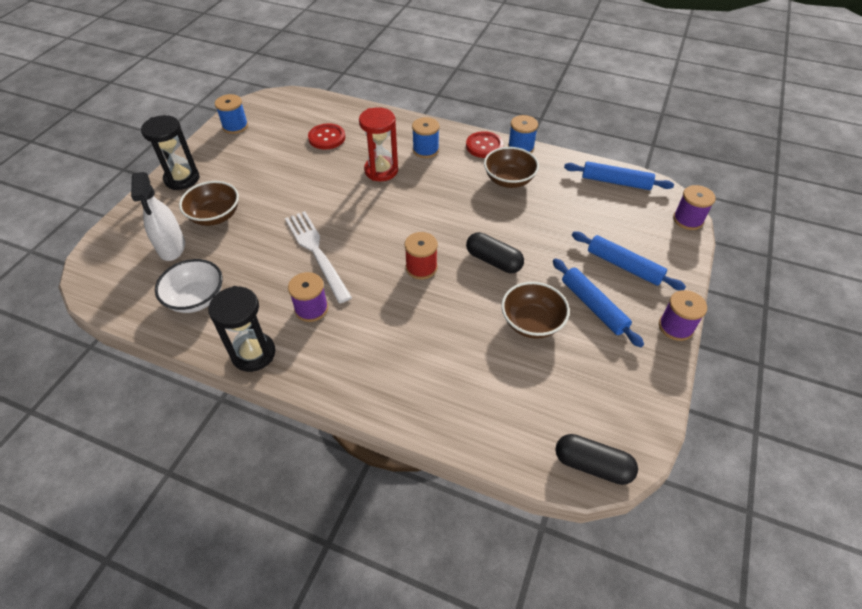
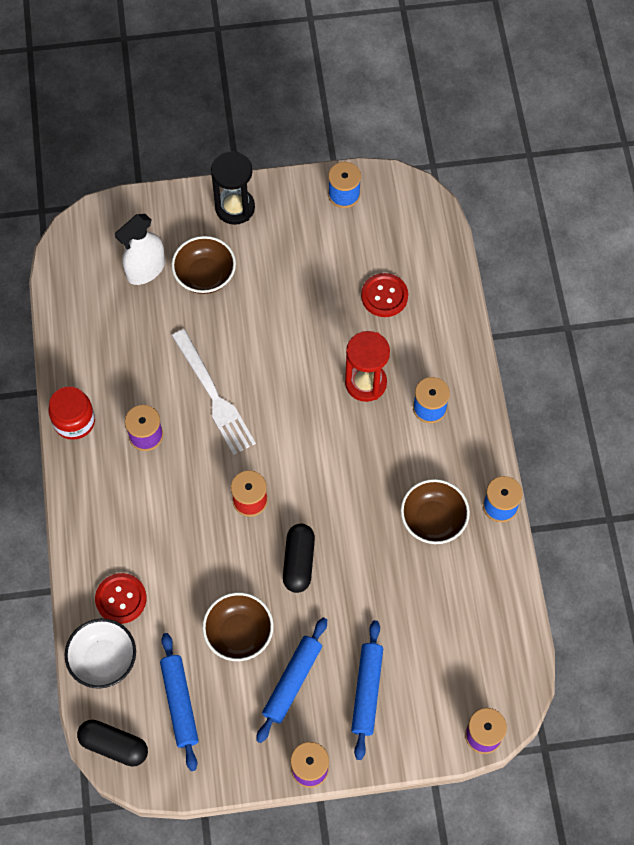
camera: 60 degrees right, 15 degrees up
white bowl [155,259,223,313] -> white bowl moved to [64,619,136,689]
black hourglass [208,286,275,372] -> red jar [48,386,95,440]
white fork [285,211,352,303] -> white fork turned 120 degrees clockwise [172,329,256,455]
red button [466,131,504,158] -> red button moved to [95,573,147,624]
black capsule [555,434,638,485] -> black capsule turned 60 degrees counterclockwise [77,720,148,767]
blue rolling pin [564,161,674,190] -> blue rolling pin moved to [160,633,199,771]

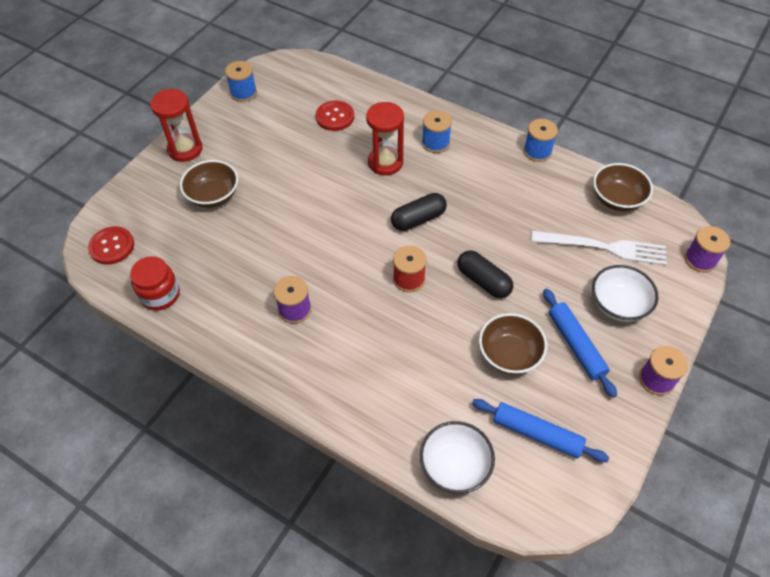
camera: 50 degrees left, 10 degrees down
red jar [48,386,95,440] -> red jar moved to [130,256,180,311]
black capsule [77,720,148,767] -> black capsule moved to [391,193,447,231]
red button [95,573,147,624] -> red button moved to [88,226,134,265]
white spray bottle [115,214,165,285] -> none
white fork [172,329,256,455] -> white fork moved to [531,231,667,265]
black hourglass [211,151,255,225] -> red hourglass [150,89,203,162]
blue rolling pin [351,620,383,760] -> white bowl [592,265,658,322]
brown bowl [401,479,470,544] -> brown bowl moved to [593,163,653,211]

